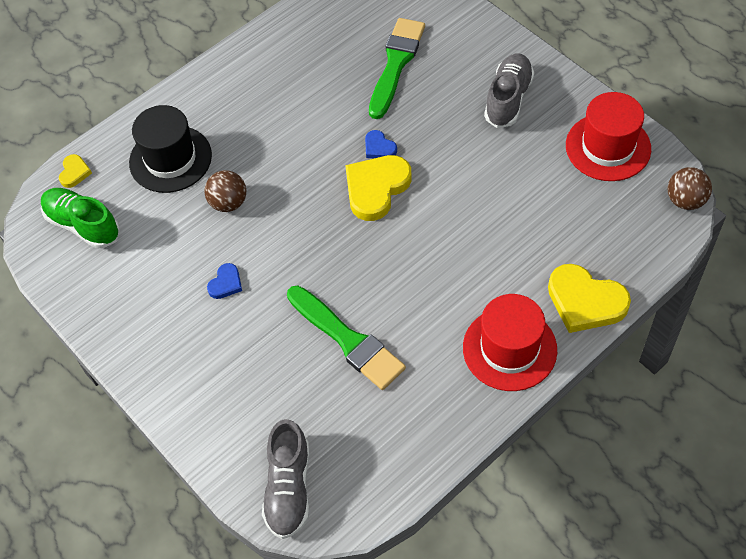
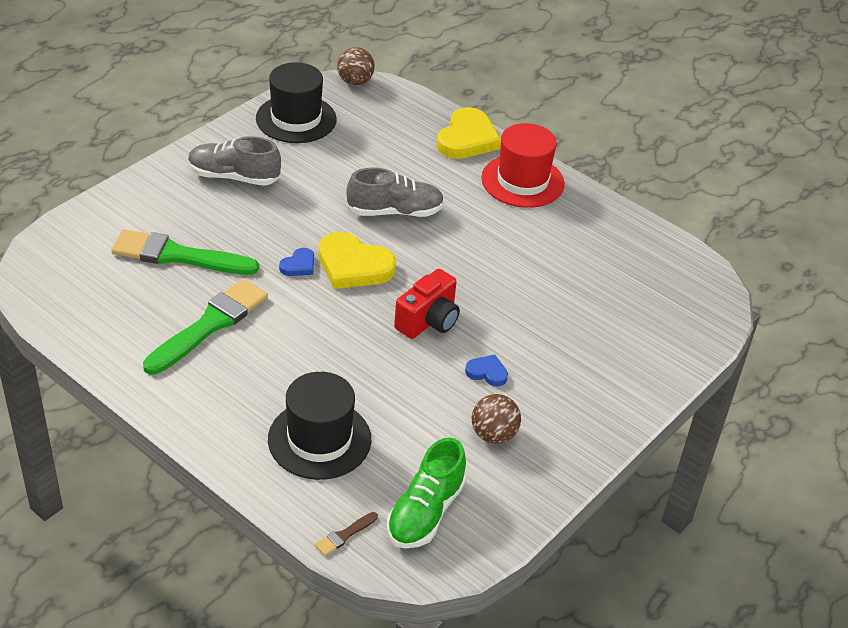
camera: 105 degrees left, 15 degrees down
yellow heart [59,154,92,188] -> brown brush [315,512,378,556]
brown ball [204,170,246,212] -> brown ball moved to [472,394,521,444]
grey shoe [262,419,309,539] -> grey shoe moved to [346,167,444,217]
green brush [287,286,406,390] -> green brush moved to [143,279,268,375]
red hat [566,92,651,181] -> black hat [256,62,337,143]
none -> red camera [394,269,460,339]

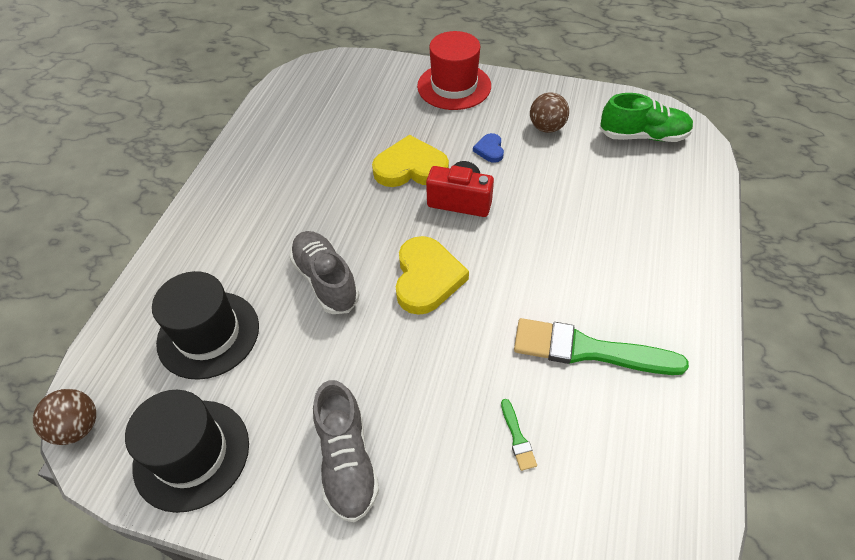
camera: 110 degrees left, 10 degrees up
green brush [111,229,259,275] -> green brush [501,399,537,471], size x0.41
black hat [268,372,371,480] -> black hat moved to [152,271,259,380]
blue heart [279,248,314,276] -> none
brown brush [315,512,378,556] -> none
yellow heart [437,107,501,159] -> yellow heart moved to [372,135,449,187]
red hat [481,123,565,208] -> red hat moved to [417,31,491,110]

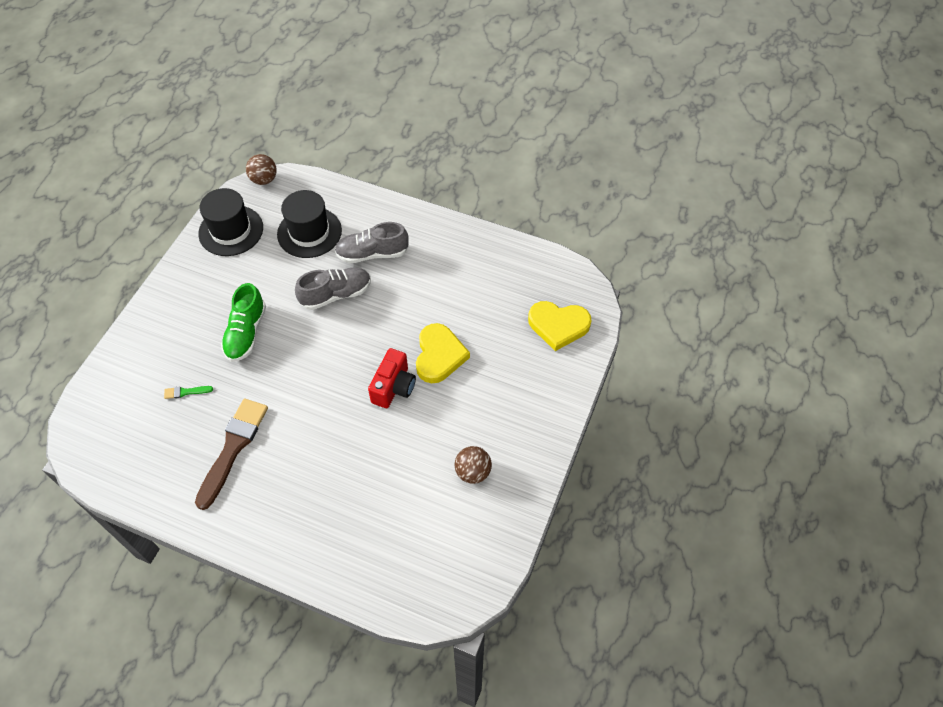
camera: 95 degrees right, 5 degrees up
grey shoe [313,380,379,523] -> grey shoe moved to [334,222,409,263]
yellow heart [396,236,469,315] -> yellow heart moved to [528,301,591,351]
red hat [417,31,491,110] -> none
blue heart [473,133,504,163] -> none
green brush [514,318,689,375] -> brown brush [195,398,268,510]
green shoe [599,93,694,142] -> green shoe moved to [221,283,266,362]

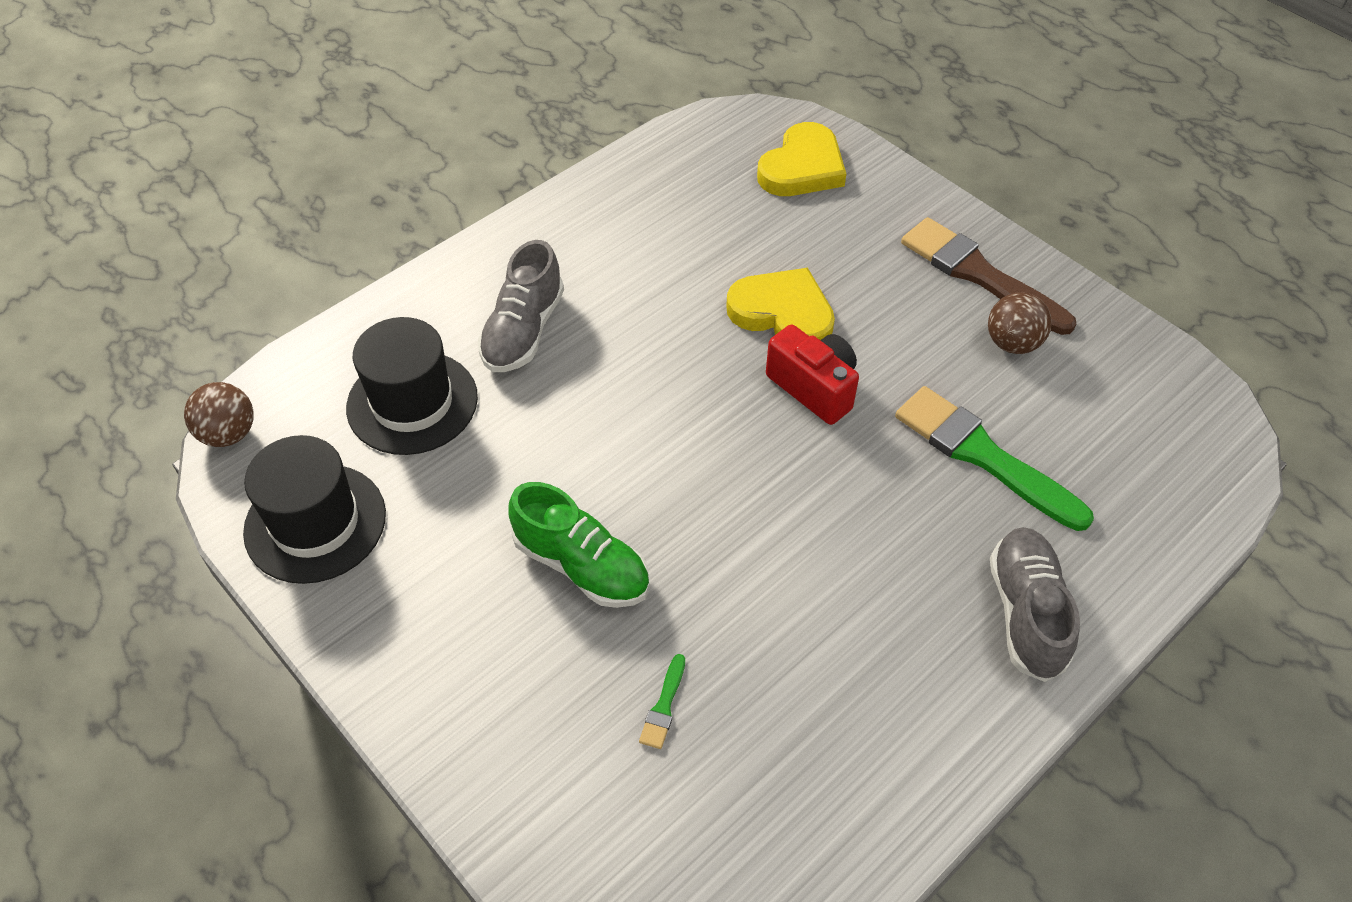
camera: 65 degrees left, 5 degrees down
brown brush [195,398,268,510] -> brown brush moved to [901,217,1076,335]
grey shoe [295,268,371,310] -> grey shoe moved to [990,527,1080,682]
none -> green brush [895,386,1094,531]

